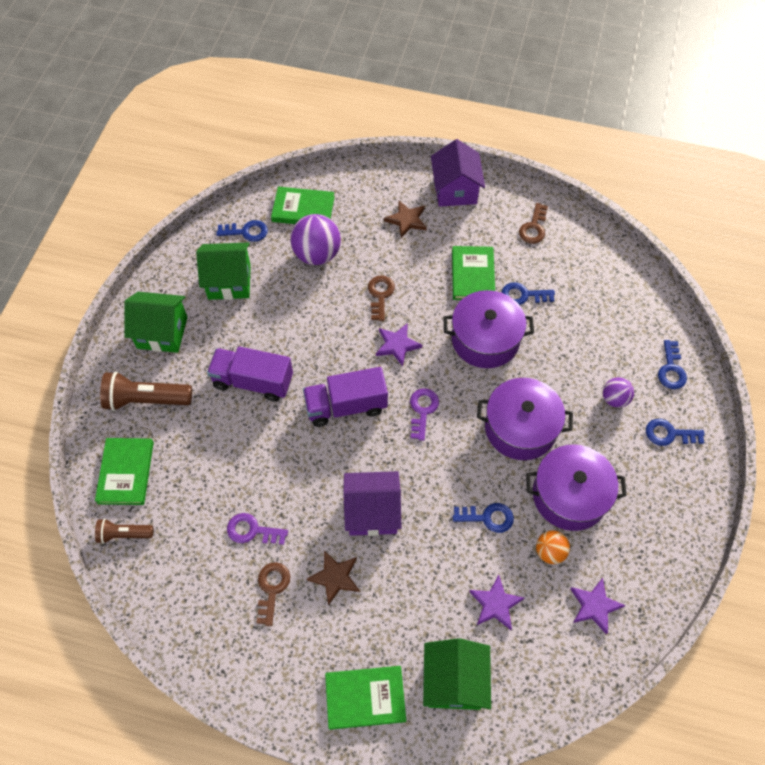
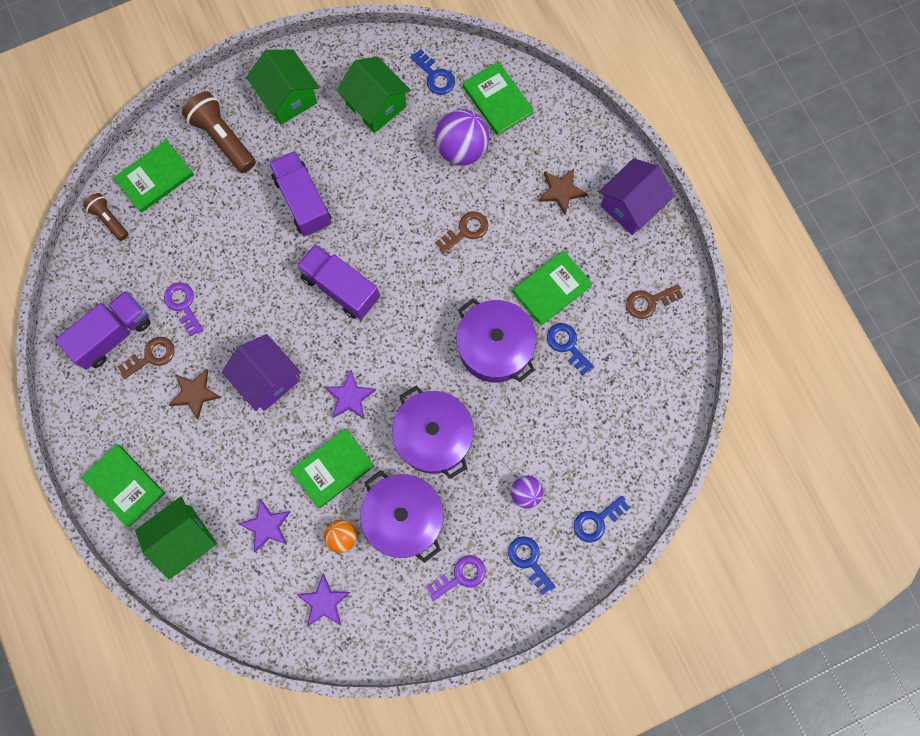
camera: 50 degrees right, 15 degrees up
purple star [376,324,422,366] -> purple star moved to [325,370,376,419]
purple key [410,388,439,441] -> purple key moved to [427,555,486,601]
blue key [453,503,514,533] -> green book [290,428,374,508]
none -> purple truck [55,290,151,370]

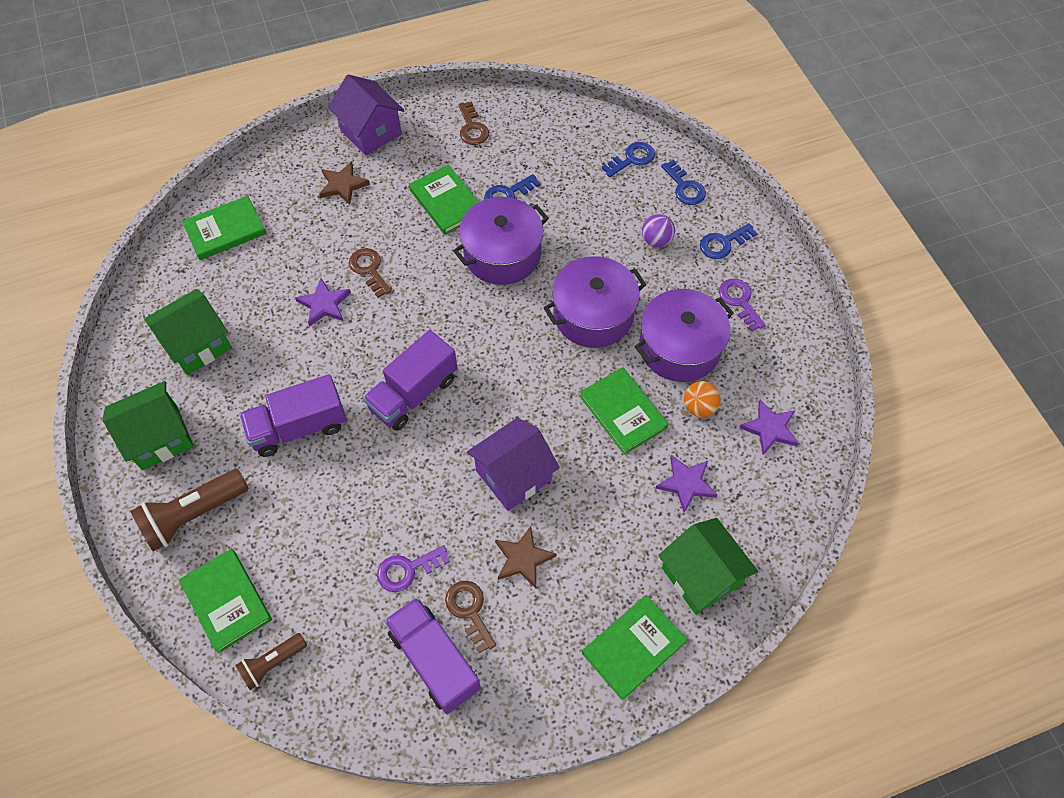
camera: 85 degrees left, 15 degrees down
purple star [325,370,376,419] -> purple star moved to [295,278,351,327]
blue key [410,49,455,95] -> blue key moved to [602,142,655,177]
purple ball [435,109,490,165] -> none

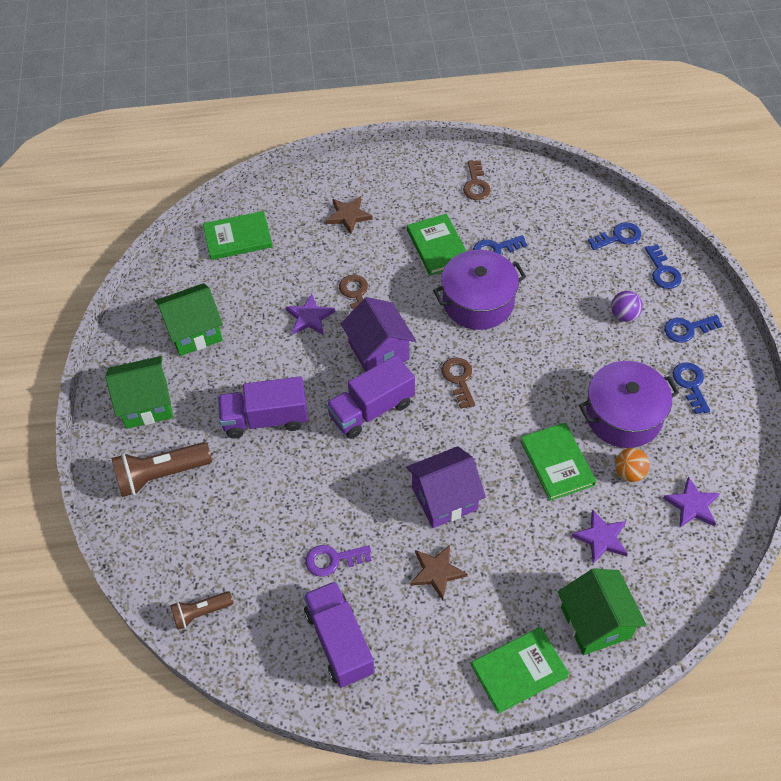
camera: 15 degrees right, 5 degrees down
green book [179,549,272,653] -> none
purple house [328,74,404,156] -> purple house moved to [341,297,416,372]
brown key [445,581,496,653] -> brown key moved to [442,357,475,409]
purple pot [544,256,647,348] -> none
purple key [719,279,766,332] -> blue key [672,362,710,414]

